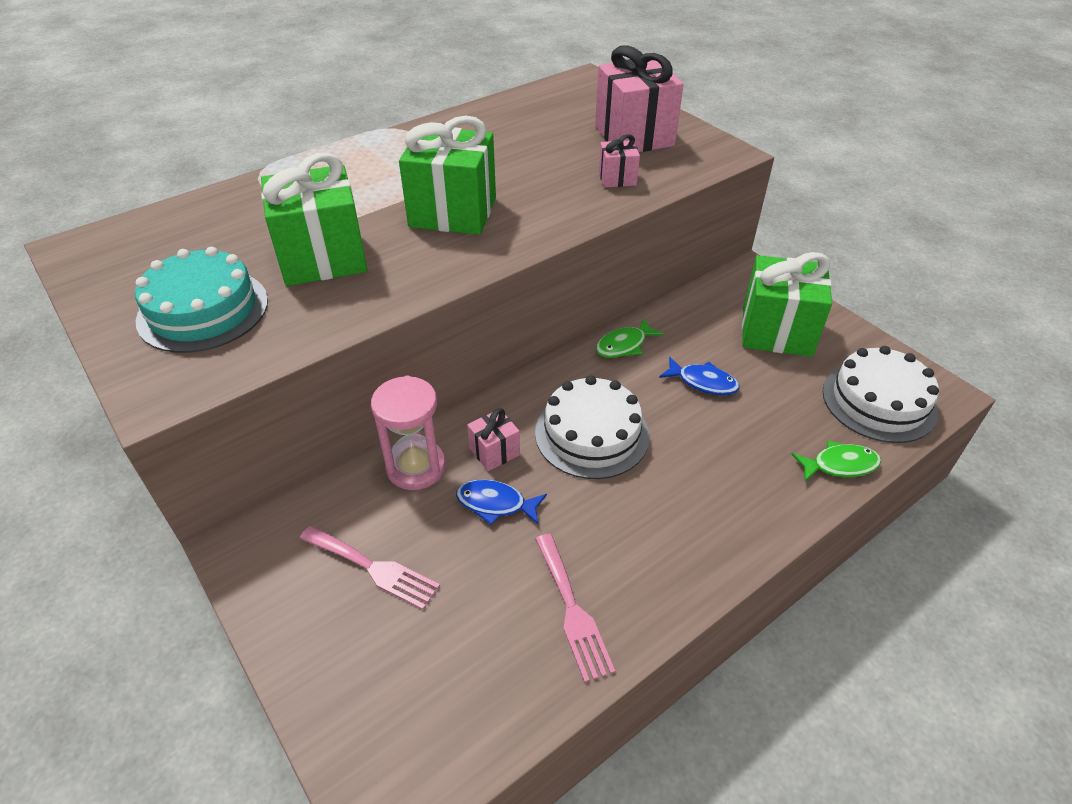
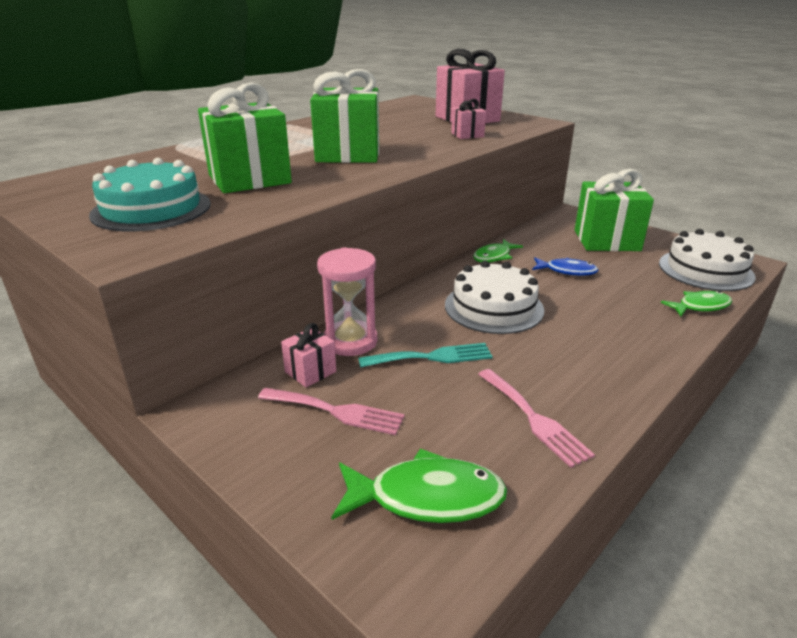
camera: 10 degrees left, 15 degrees down
blue fish [456,479,547,525] -> turquoise fork [358,343,493,368]
pink gift [467,408,520,471] -> pink gift moved to [281,323,336,387]
none -> green fish [331,448,507,523]

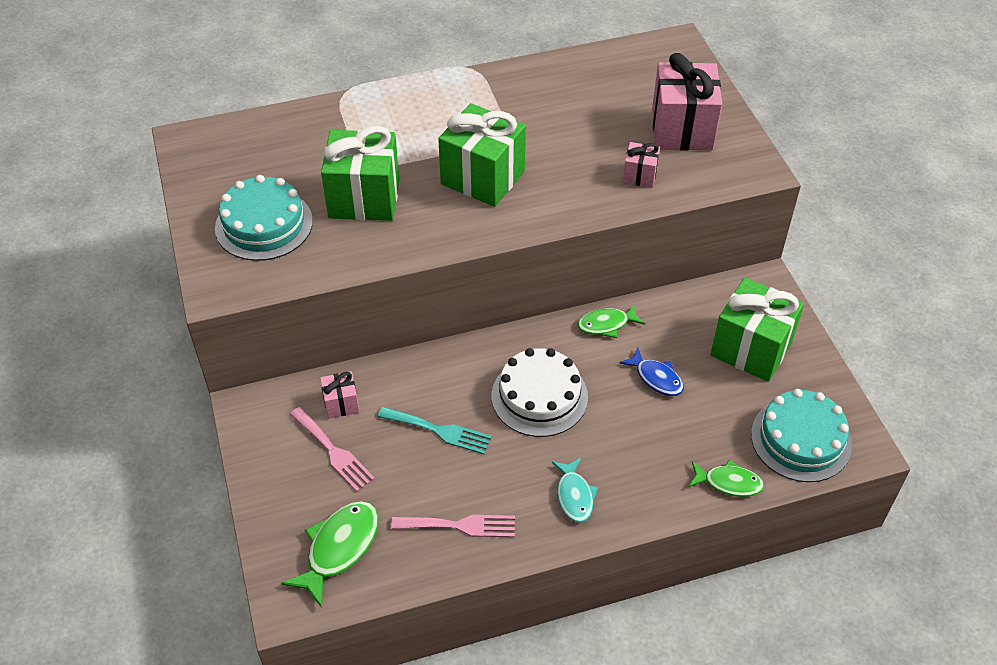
camera: 30 degrees right, 20 degrees up
pink hourglass [317,247,377,356] -> none
green fish [331,448,507,523] -> green fish turned 90 degrees counterclockwise [281,501,379,608]
pink fork [478,369,595,468] -> pink fork turned 90 degrees counterclockwise [391,515,515,537]
white cake [659,229,756,291] -> turquoise cake [751,389,852,482]
none -> turquoise fish [552,458,598,523]

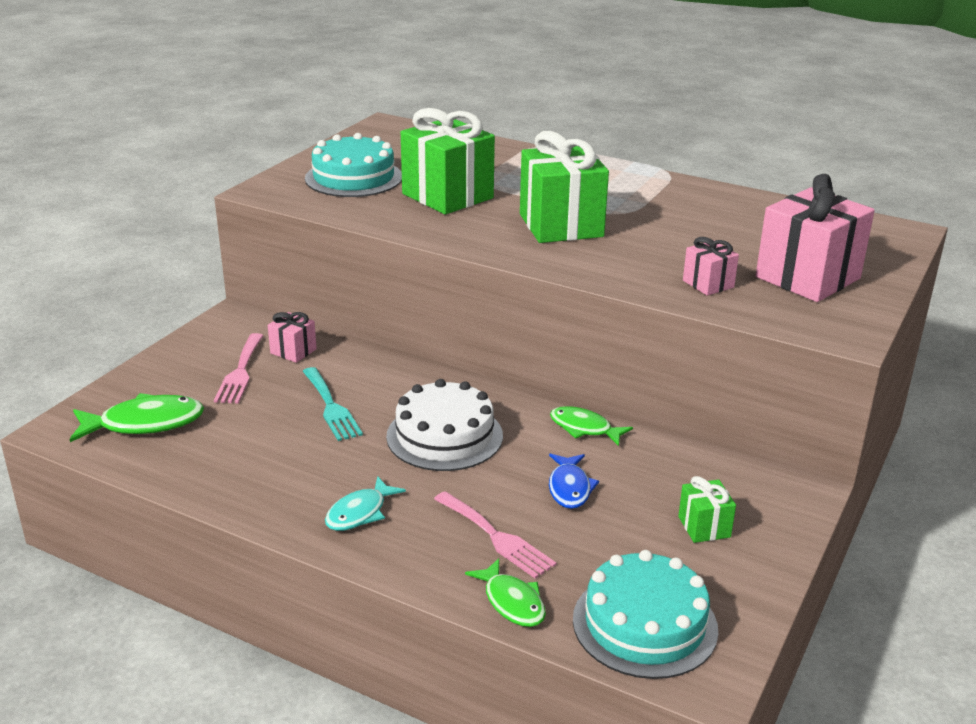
camera: 45 degrees right, 20 degrees down
pink fork [391,515,515,537] -> pink fork moved to [434,491,557,579]
green gift [710,278,804,382] -> green gift [678,476,736,543], size x0.48

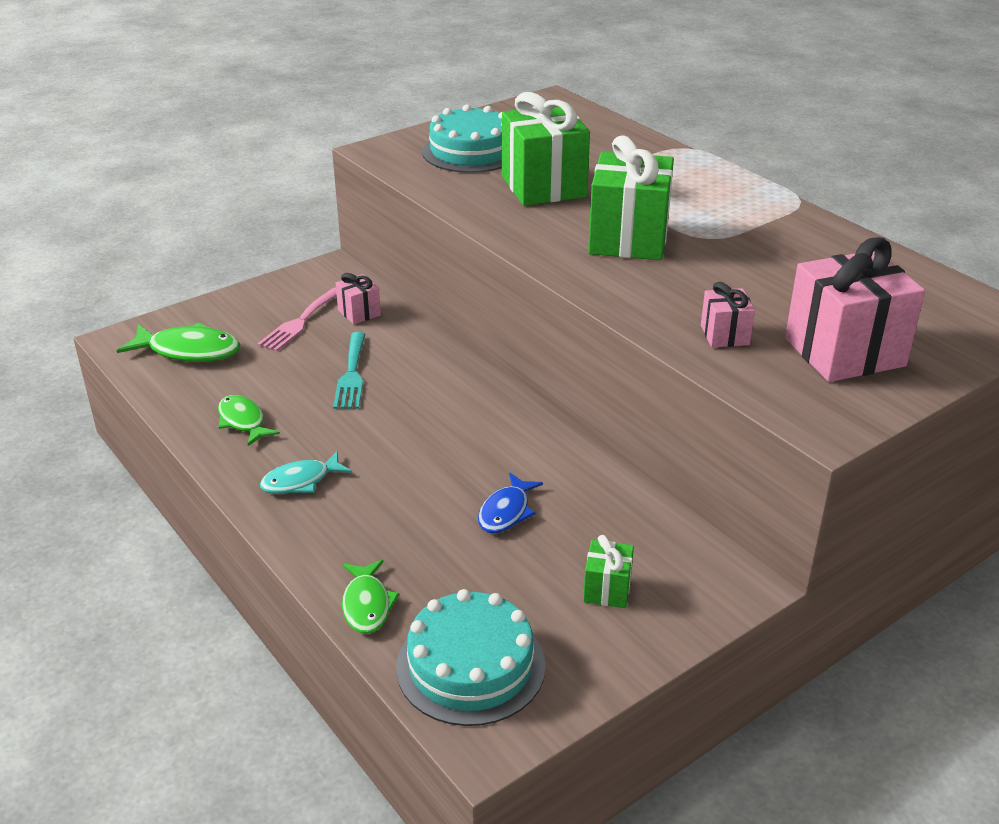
camera: 25 degrees right, 5 degrees up
white cake [386,379,503,471] -> none
pink fork [434,491,557,579] -> none
green fish [550,406,633,446] -> green fish moved to [218,395,280,446]

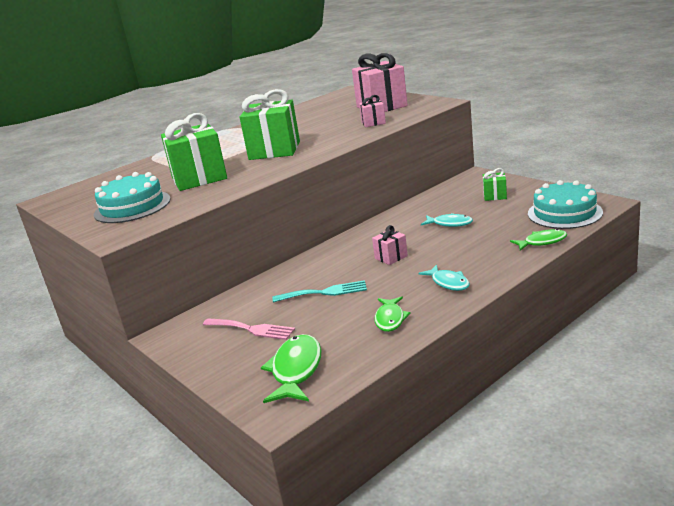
camera: 90 degrees left, 10 degrees down
green fish [218,395,280,446] -> green fish turned 45 degrees counterclockwise [374,297,411,332]
pink gift [336,273,381,325] -> pink gift moved to [372,225,408,265]
blue fish [478,472,543,533] -> turquoise fish [421,213,473,227]

